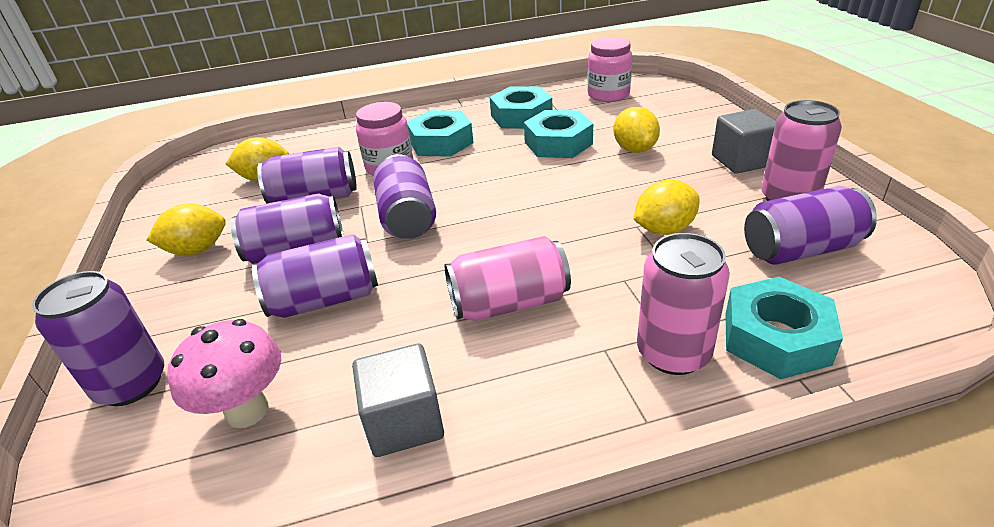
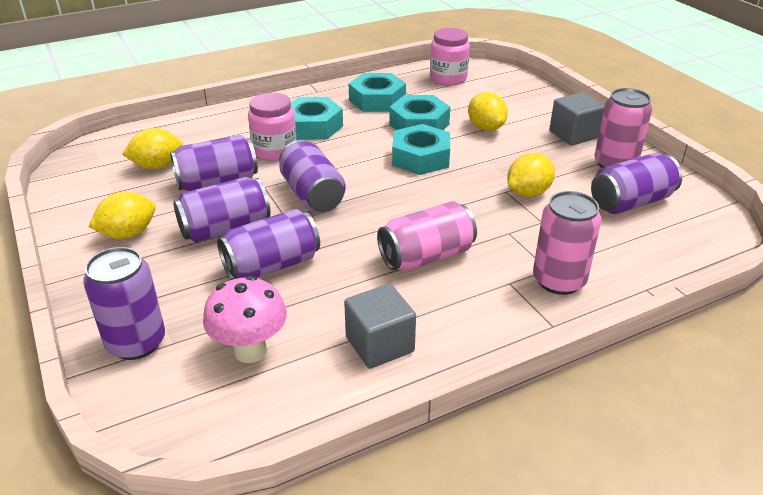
camera: 15 degrees left, 0 degrees up
turquoise nut [725,277,843,379] -> turquoise nut moved to [392,124,450,175]

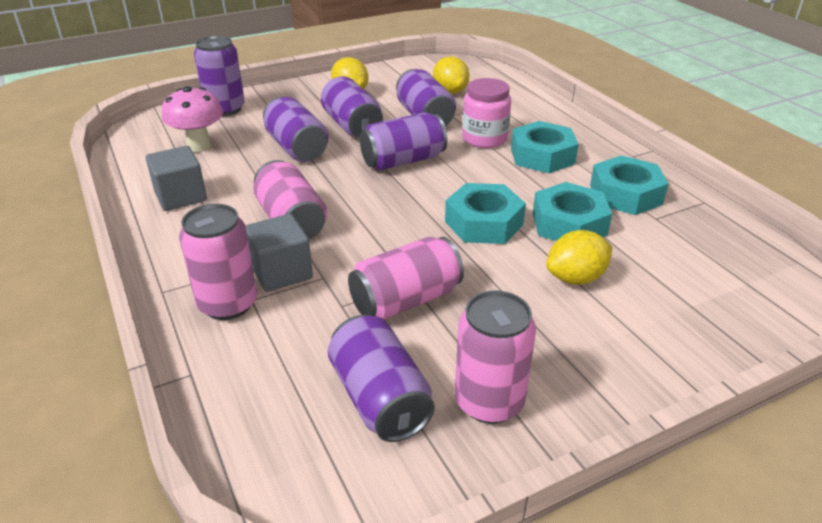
camera: 90 degrees right, 0 degrees up
pink jar [430,28,470,85] -> none
yellow lemon [507,153,555,197] -> pink can [348,237,464,319]
grey cube [549,93,604,146] -> grey cube moved to [246,214,313,292]

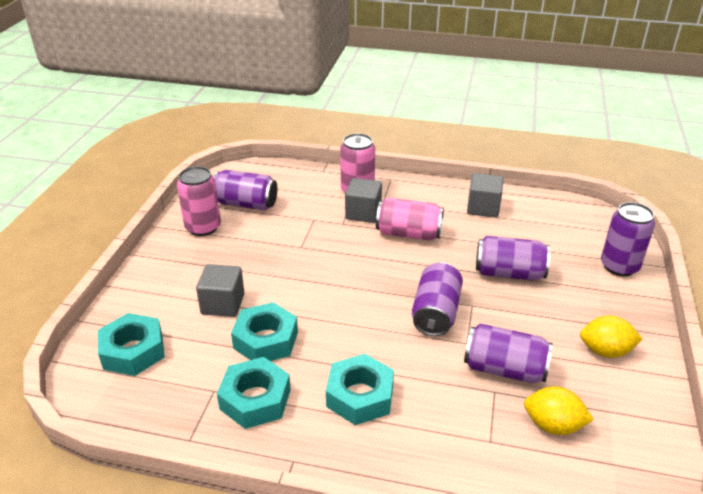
camera: 130 degrees right, 0 degrees up
pink mushroom [162,86,223,152] -> none
purple can [321,76,383,138] -> none
pink can [348,237,464,319] -> none
turquoise nut [445,183,526,244] -> turquoise nut moved to [98,313,165,376]
pink jar [462,78,511,148] -> none
yellow lemon [546,230,612,285] -> grey cube [196,264,244,317]

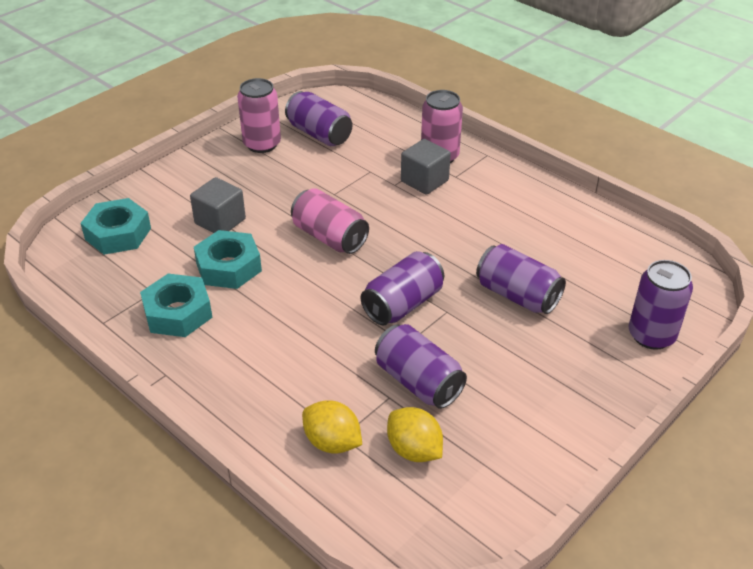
camera: 30 degrees right, 5 degrees up
turquoise nut [326,354,394,425] -> none
pink can [376,198,444,240] -> pink can moved to [291,188,369,254]
grey cube [467,173,503,217] -> none
yellow lemon [580,316,642,358] -> yellow lemon moved to [302,400,362,454]

